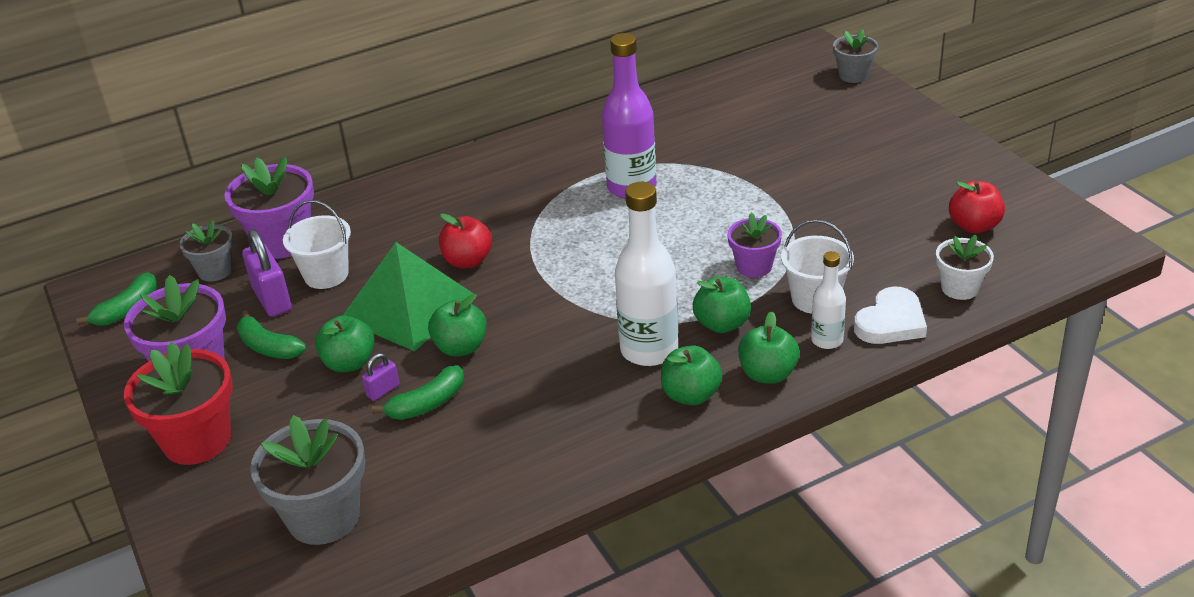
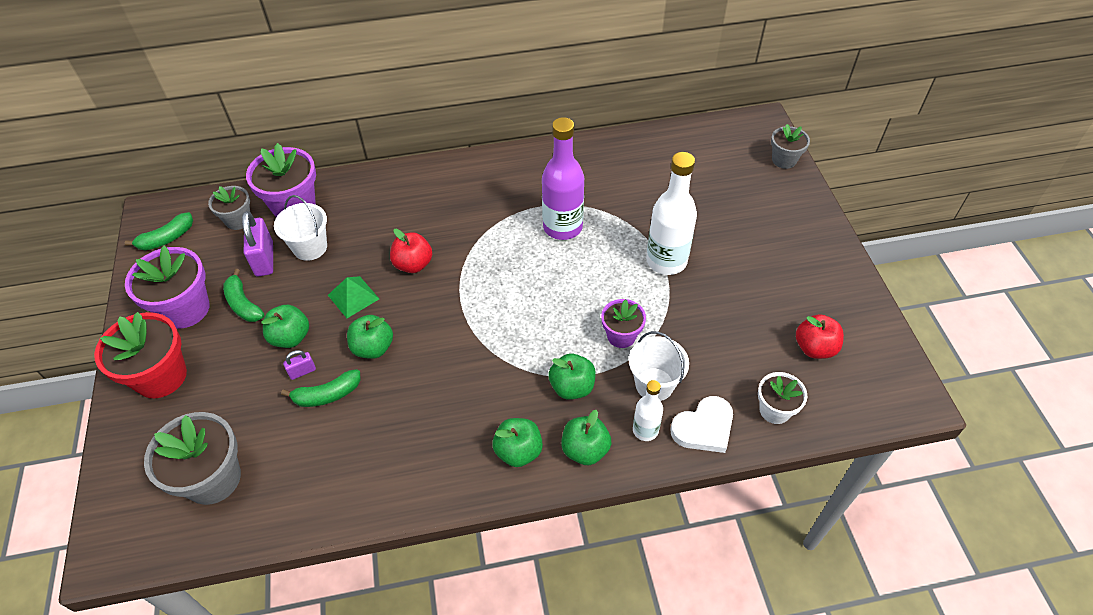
camera: 15 degrees right, 15 degrees up
green pyramid [343,242,477,351] -> green pyramid [328,276,379,318], size x0.50
white bottle [615,182,678,366] -> white bottle moved to [646,152,697,275]

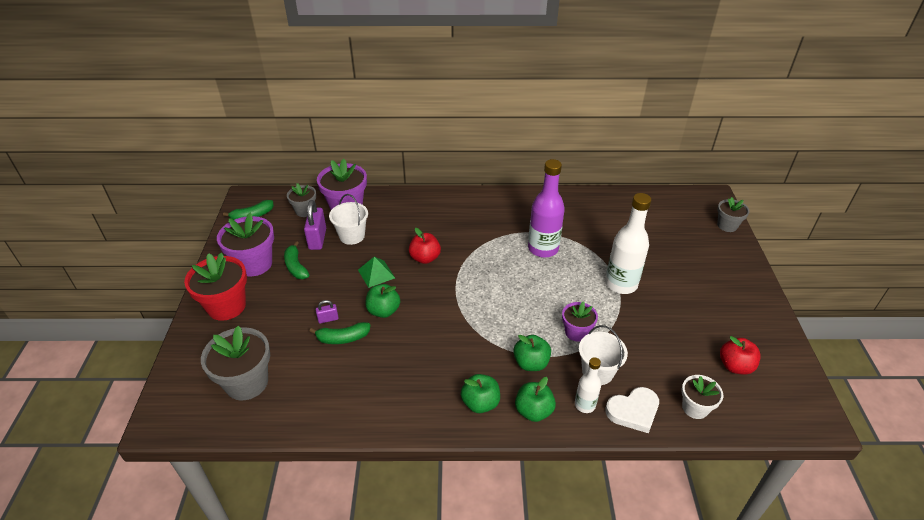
camera: 10 degrees right, 10 degrees down
green apple [261,305,309,348] -> none

